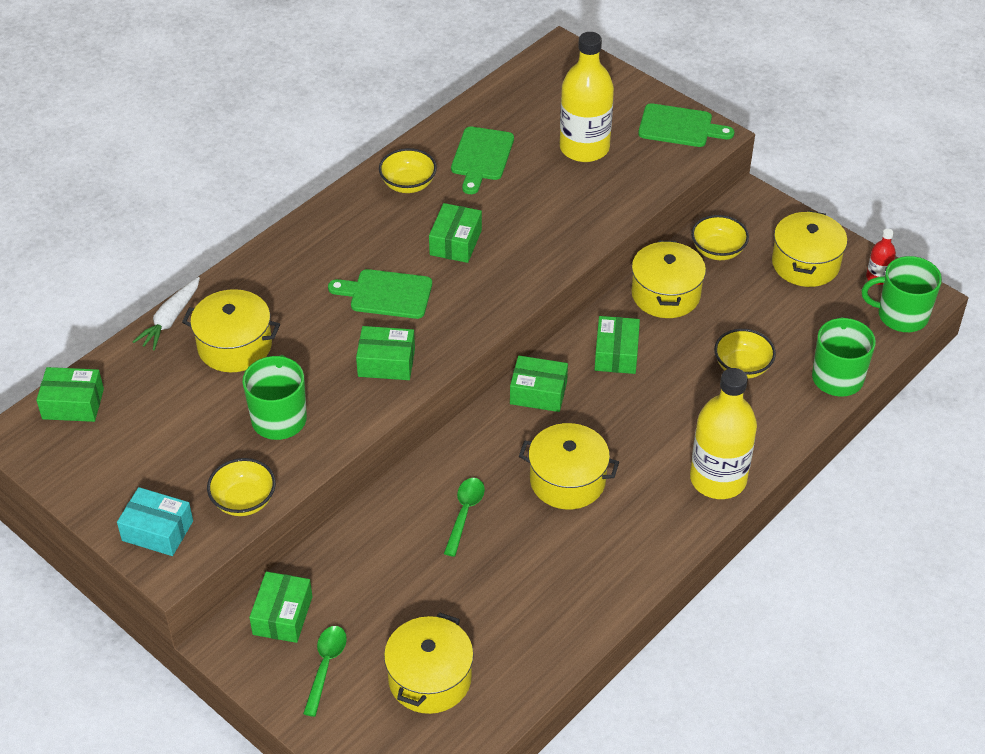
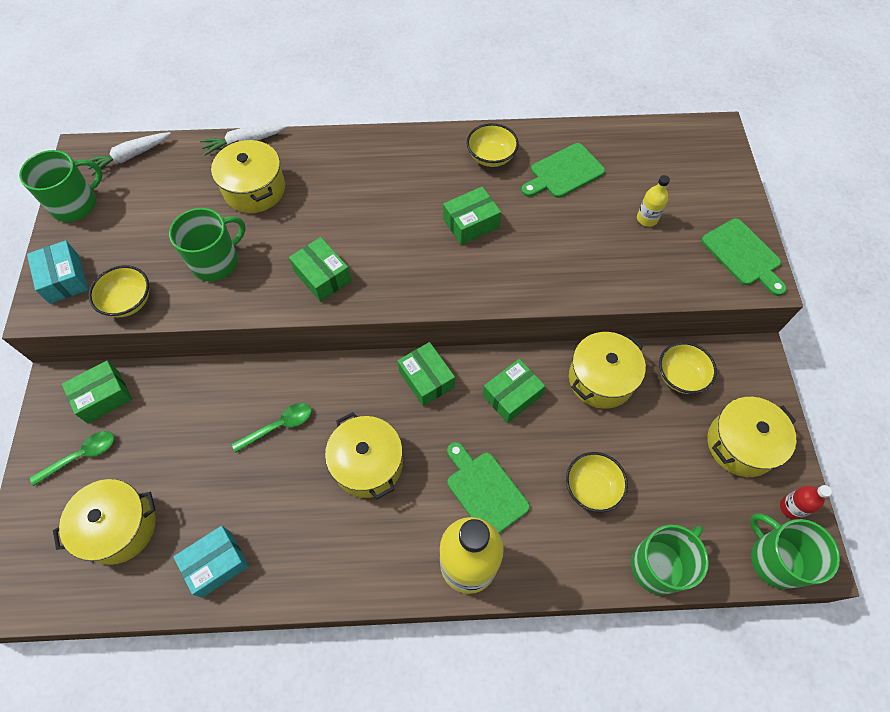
camera: 45 degrees right, 15 degrees up
green box [36,367,104,422] -> white carrot [88,132,171,176]
green cutting board [328,269,432,319] -> green cutting board moved to [447,442,530,533]
yellow bottle [560,32,614,162] -> yellow bottle [637,175,670,227], size x0.45
none -> green mug [19,150,103,222]
none -> turquoise box [173,526,249,598]

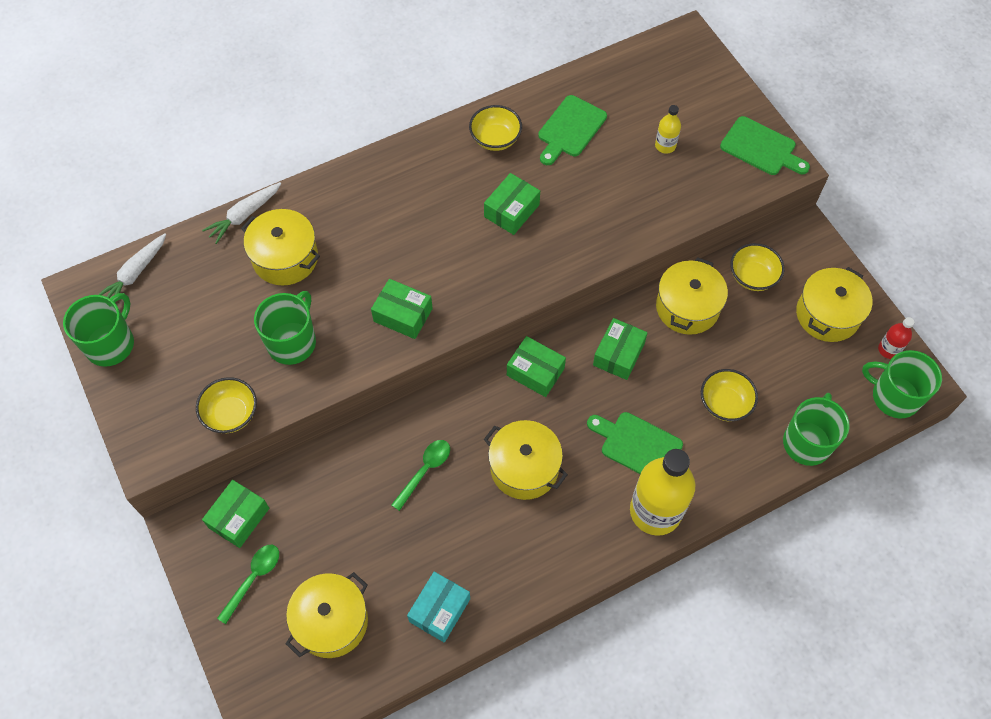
camera: 25 degrees left, 0 degrees up
turquoise box [27,240,88,304] -> none

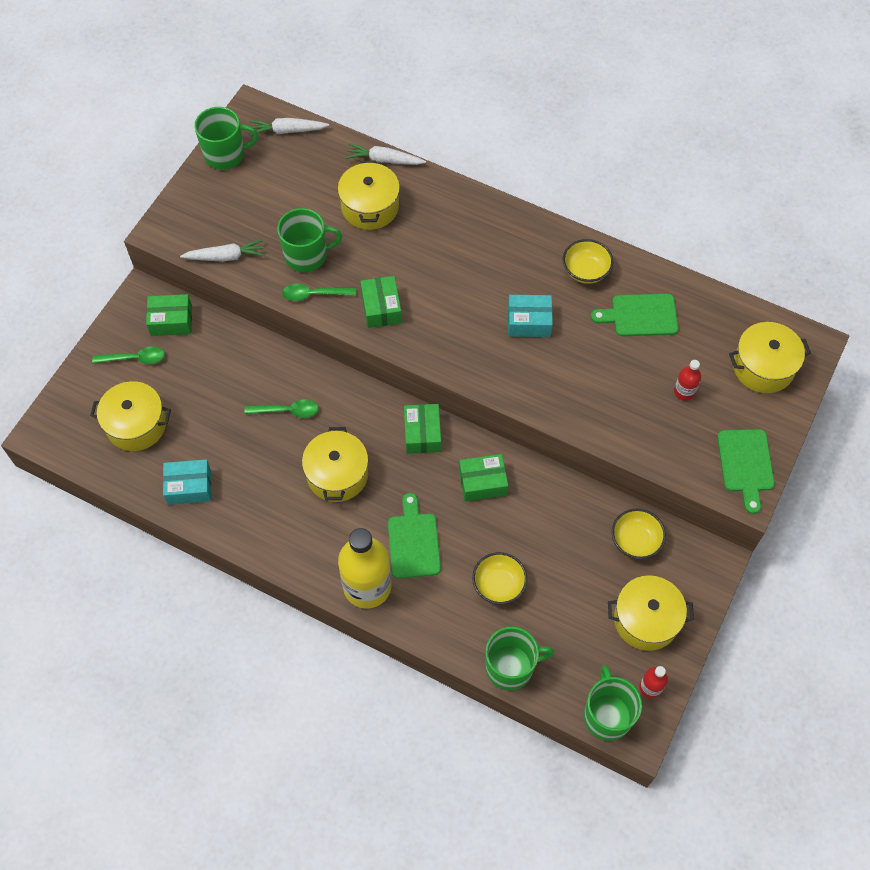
camera: 55 degrees right, 0 degrees up
yellow bowl [196,377,257,433] -> white carrot [180,239,265,261]
green box [484,173,540,235] -> turquoise box [508,295,553,337]
yellow bottle [655,105,681,154] -> red bottle [674,360,701,401]
yellow pot [656,257,728,335] -> yellow pot moved to [729,322,811,393]
none -> green spoon [282,284,356,301]

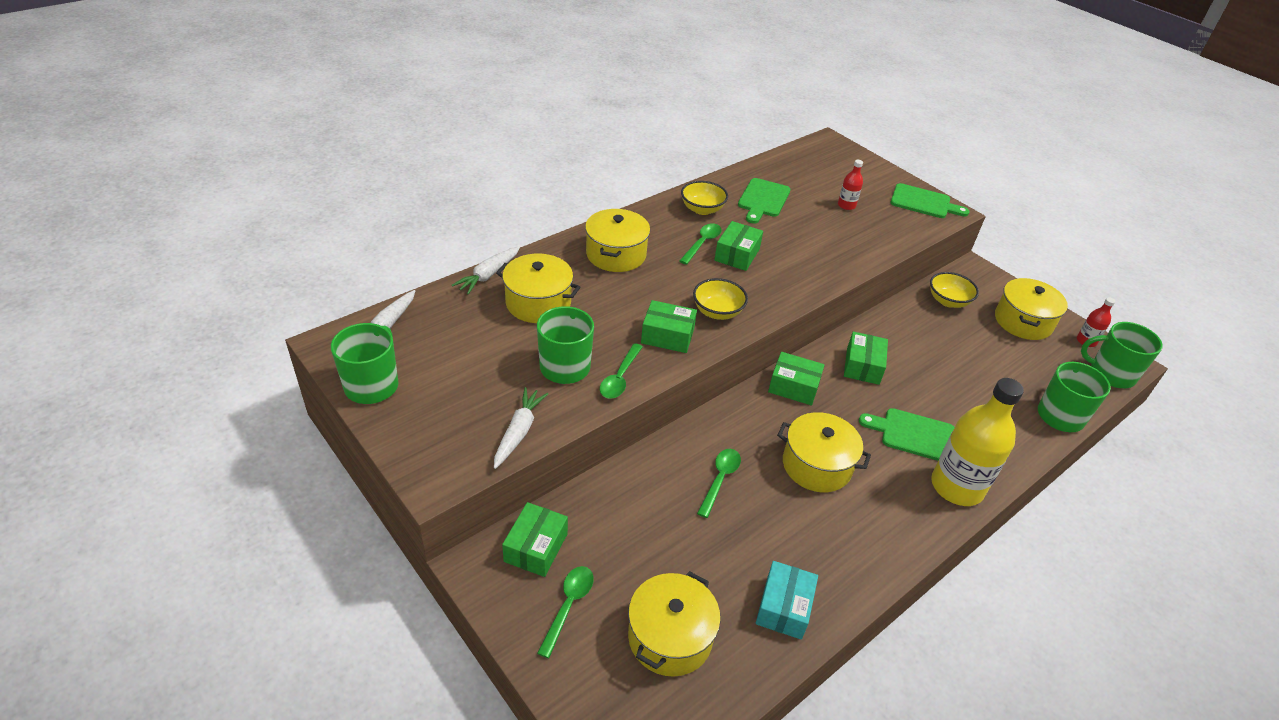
camera: 70 degrees left, 20 degrees down
yellow bowl [472,552,527,605] -> yellow bowl moved to [693,278,748,320]
turquoise box [508,295,553,337] -> green box [715,221,763,271]
yellow pot [729,322,811,393] -> yellow pot moved to [585,209,650,272]
none -> green spoon [679,223,722,265]

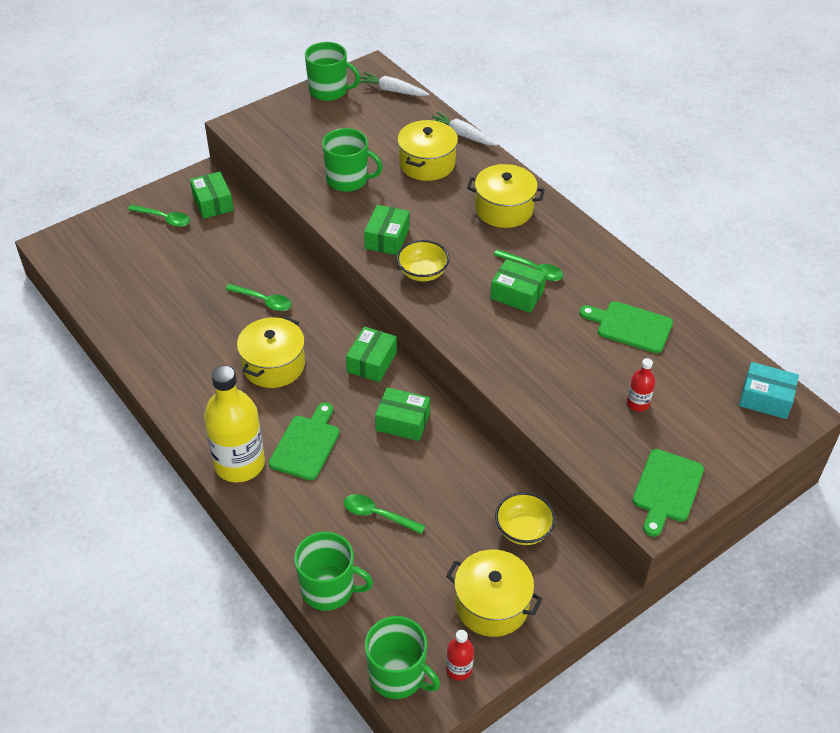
camera: 95 degrees right, 5 degrees up
white carrot [494,387,548,469] -> none
green box [502,502,568,577] -> green box turned 45 degrees clockwise [190,172,234,219]
green spoon [600,343,643,399] -> green spoon moved to [343,494,425,534]
yellow pot [628,571,721,677] -> none
yellow bowl [681,181,728,215] -> none
turquoise box [756,561,818,640] -> turquoise box moved to [739,362,799,419]
green mug [1081,322,1163,388] -> green mug turned 105 degrees clockwise [365,616,440,699]

